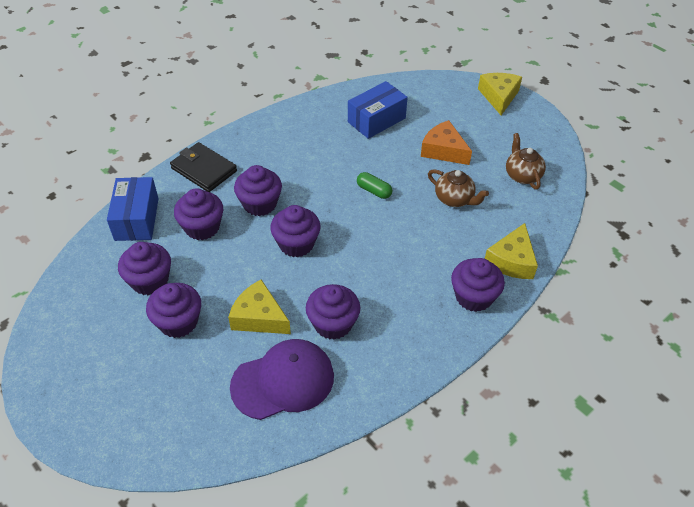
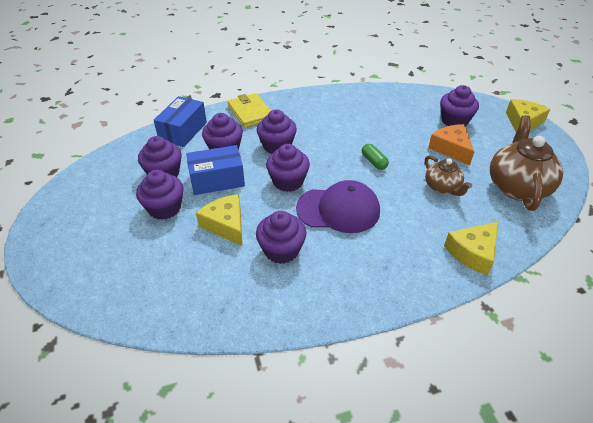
camera: 25 degrees right, 5 degrees down
black wallet [170,142,237,192] -> yellow wallet [228,93,271,128]
purple cap [230,339,334,420] -> purple cap moved to [296,180,380,233]
blue box [348,81,408,139] -> blue box moved to [186,145,245,195]
purple cupcake [451,258,505,312] -> purple cupcake moved to [440,85,479,126]
brown teapot [506,133,546,190] -> brown teapot [490,115,563,211], size x1.77

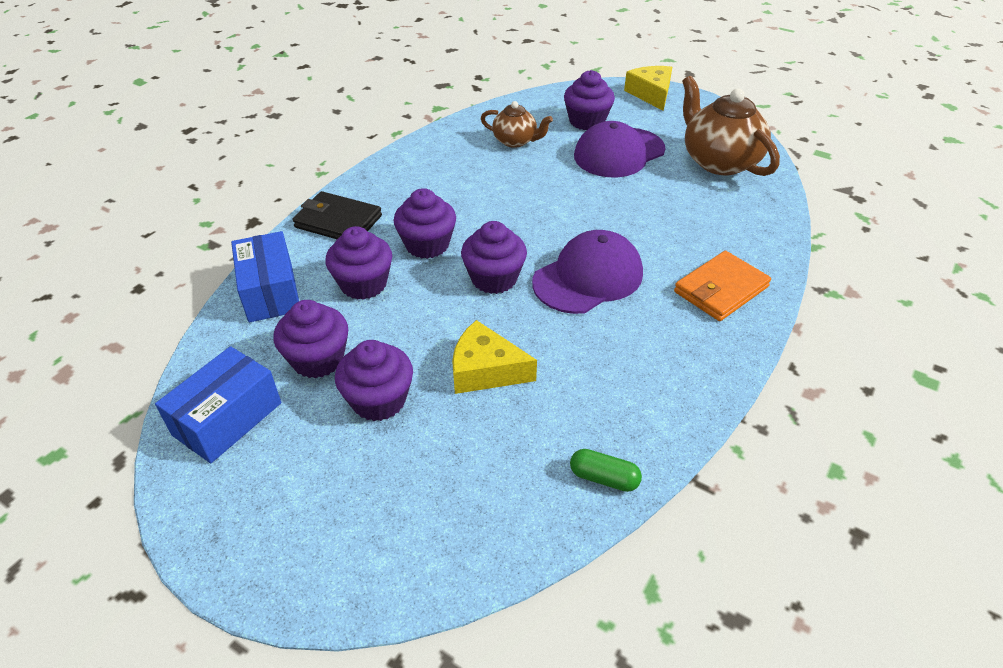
camera: 40 degrees left, 0 degrees up
blue box [186,145,245,195] -> blue box moved to [155,346,281,463]
yellow wallet [228,93,271,128] -> black wallet [293,191,382,239]
purple cupcake [256,211,306,264] -> none
green capsule [362,144,389,170] -> green capsule moved to [570,449,642,492]
brown teapot [425,155,472,196] -> brown teapot moved to [481,101,553,148]
orange cheese [428,124,474,166] -> purple cap [574,121,665,177]
yellow cheese [444,222,498,276] -> none
none -> orange wallet [674,251,771,321]

